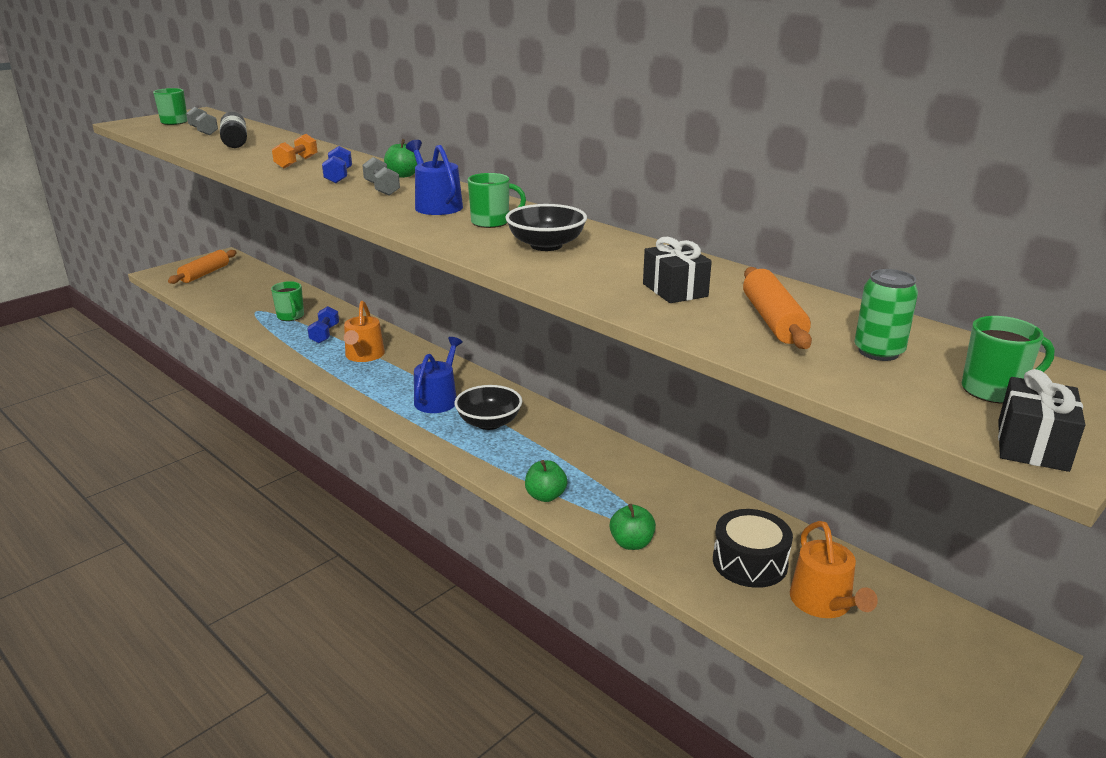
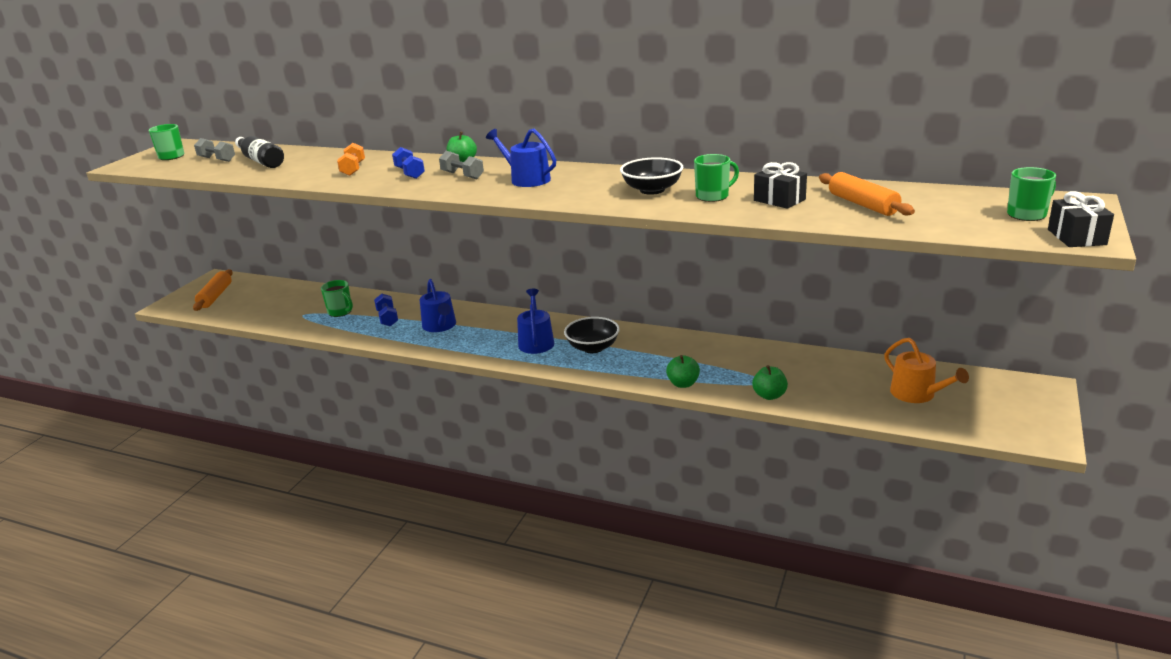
camera: 20 degrees left, 0 degrees up
orange watering can [344,301,385,362] -> blue watering can [420,279,456,332]
green mug [468,173,526,228] -> green mug moved to [694,154,739,202]
black drum [713,509,793,588] -> none
green can [855,269,918,361] -> none

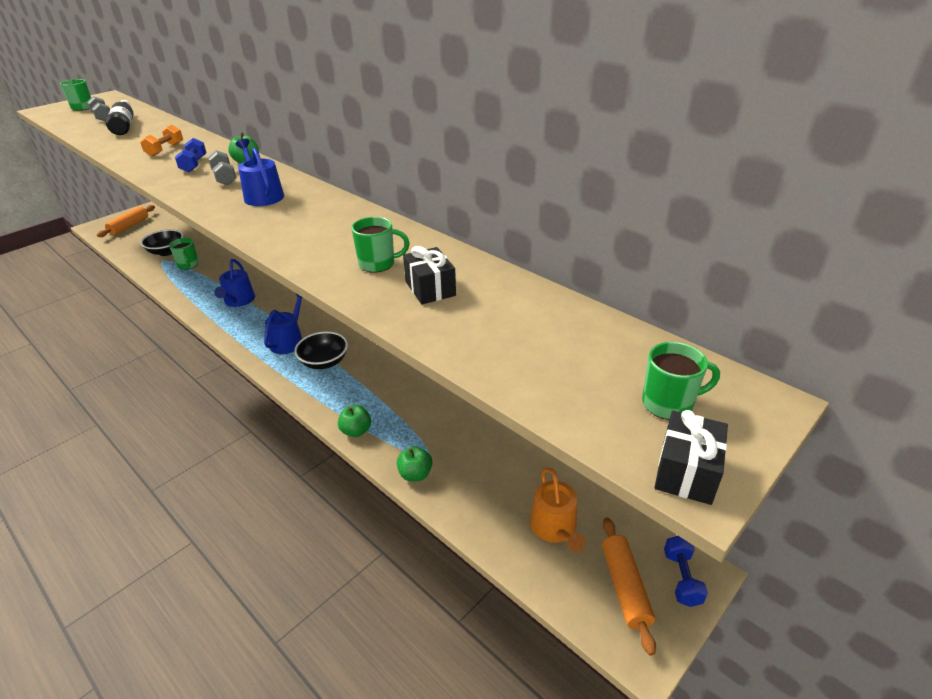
camera: 20 degrees right, 10 degrees up
blue dumbbell [374,294,398,327] -> blue dumbbell moved to [664,536,708,607]
black bowl [620,157,683,195] -> black bowl moved to [141,229,183,256]
orange rolling pin [819,172,915,216] -> orange rolling pin moved to [602,517,656,656]

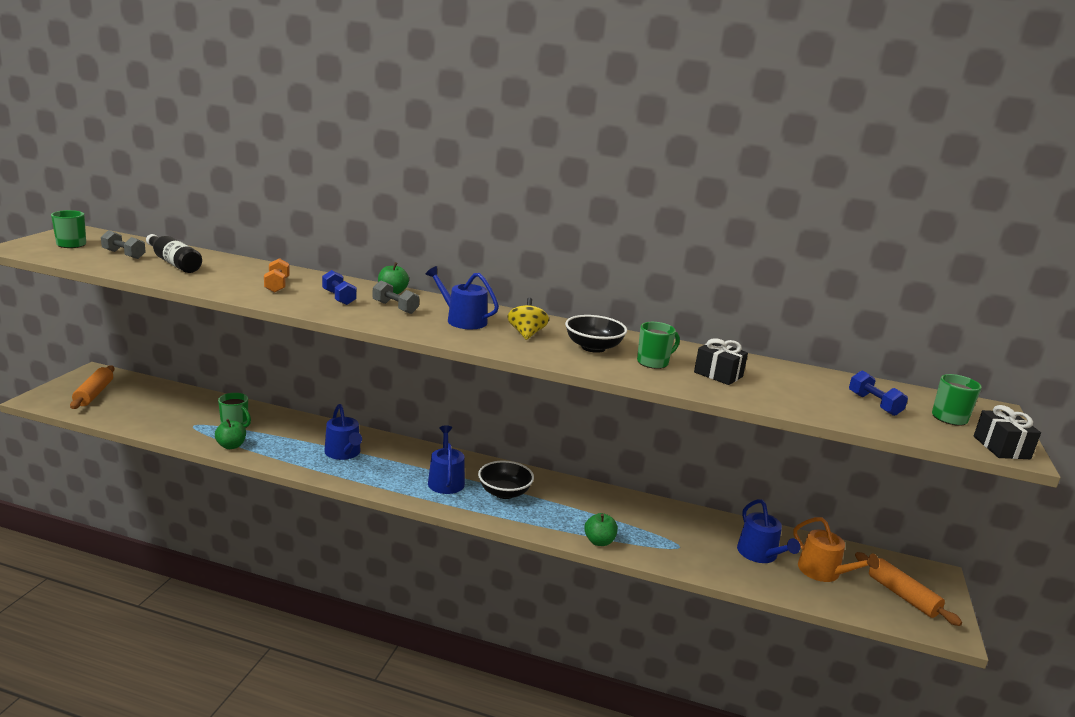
camera: 30 degrees left, 15 degrees down
black bowl [141,229,183,256] -> black bowl moved to [565,315,627,353]
green apple [397,446,433,481] -> green apple moved to [215,419,246,449]
blue dumbbell [664,536,708,607] -> blue dumbbell moved to [849,371,908,416]
none -> yellow spinning top [507,298,549,340]
none -> blue watering can [737,499,800,563]

